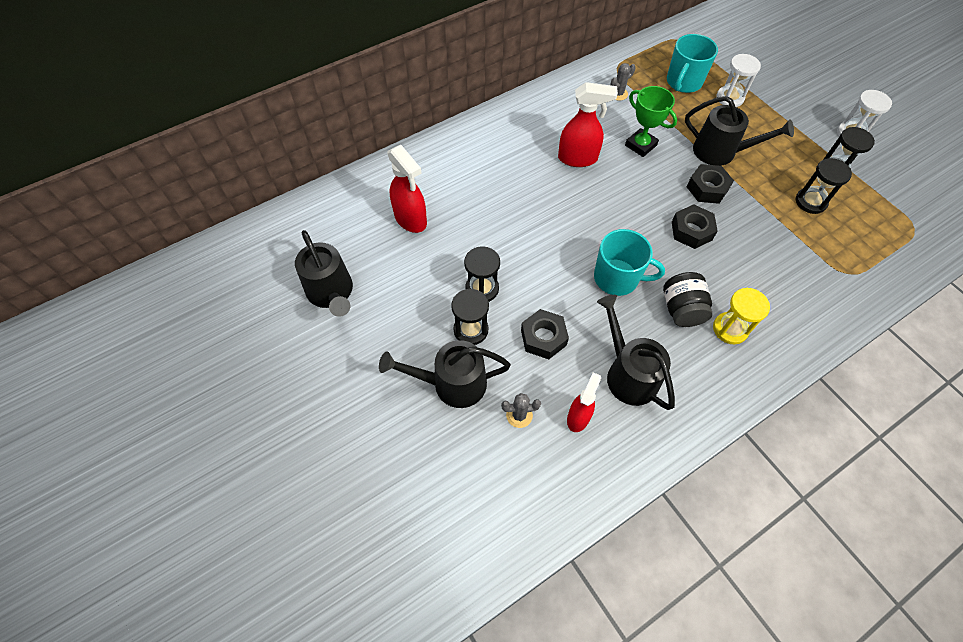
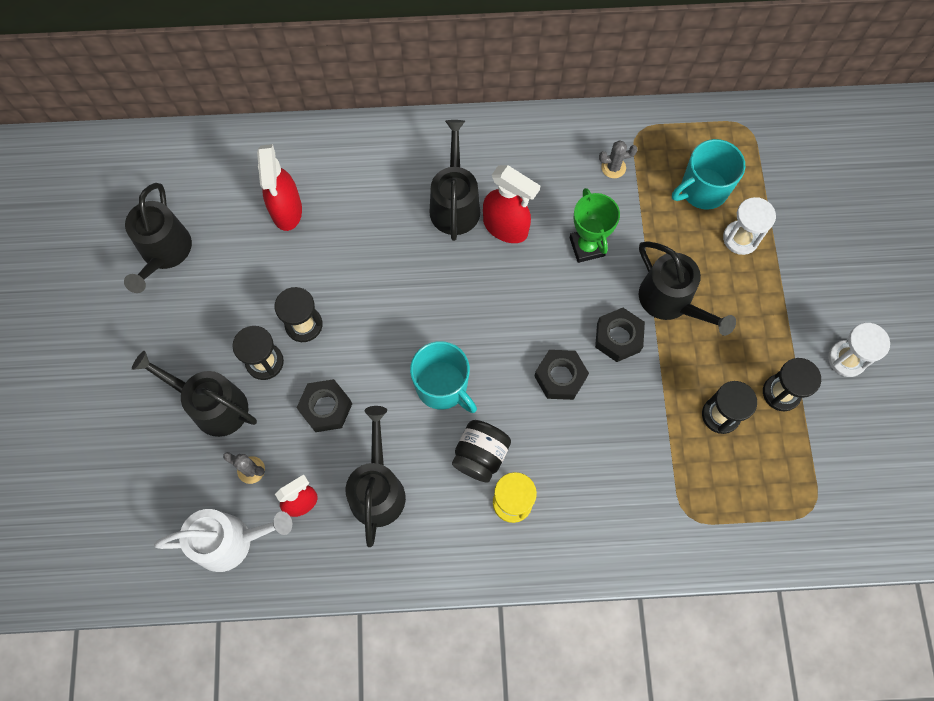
camera: 30 degrees right, 10 degrees up
none -> white watering can [154,509,292,572]
none -> black watering can [430,120,480,241]

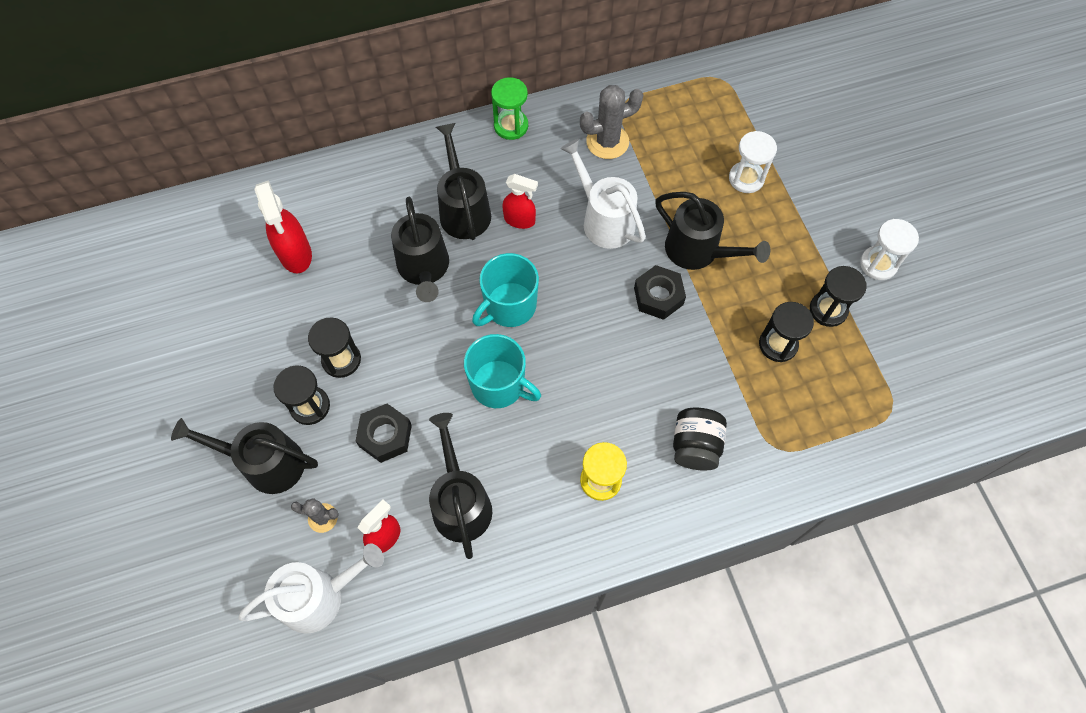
camera: 15 degrees left, 5 degrees down
black watering can [124,183,192,293] -> black watering can moved to [391,197,449,302]
black jar [452,420,511,483] -> black jar moved to [673,408,727,471]
red spray bottle [483,165,540,243] -> red spray bottle [502,174,538,229], size x0.66
black nut [534,350,589,400] -> none
green trophy [569,188,620,263] -> white watering can [561,139,646,249]
grey cactus [599,140,638,178] -> grey cactus [580,85,643,159], size x1.75
turquoise mug [672,139,745,210] -> turquoise mug moved to [472,253,539,327]
none -> green hourglass [491,77,528,140]

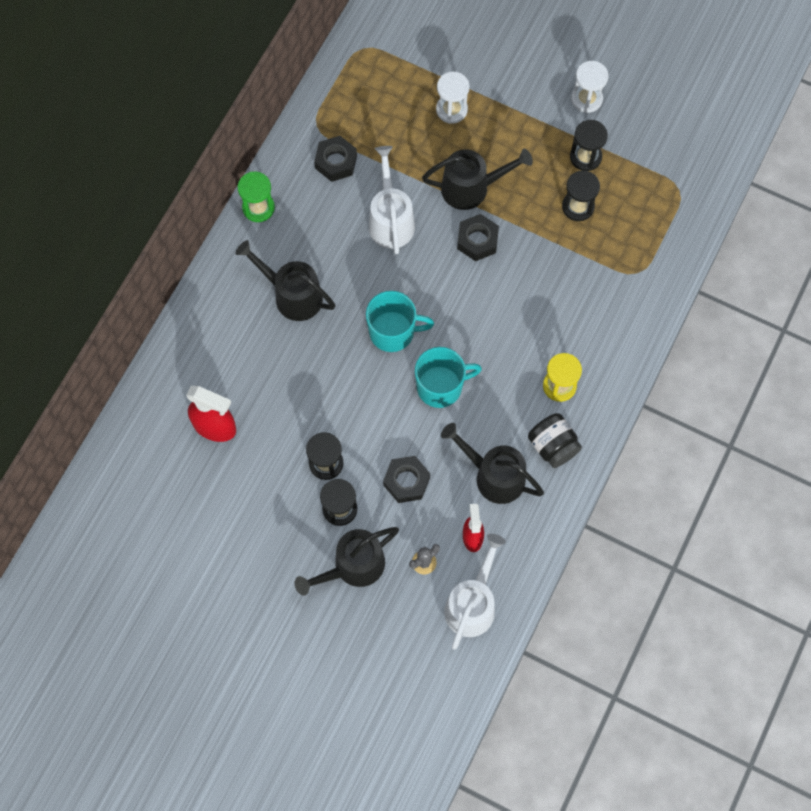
camera: 45 degrees left, 5 degrees up
black watering can [391,197,449,302] -> none
turquoise mug [472,253,539,327] -> turquoise mug turned 90 degrees counterclockwise [366,291,434,352]
red spray bottle [502,174,538,229] -> none
white watering can [561,139,646,249] -> white watering can turned 75 degrees clockwise [369,146,415,254]
grey cactus [580,85,643,159] -> black nut [314,136,357,182]
black jar [673,408,727,471] -> black jar moved to [528,413,582,468]

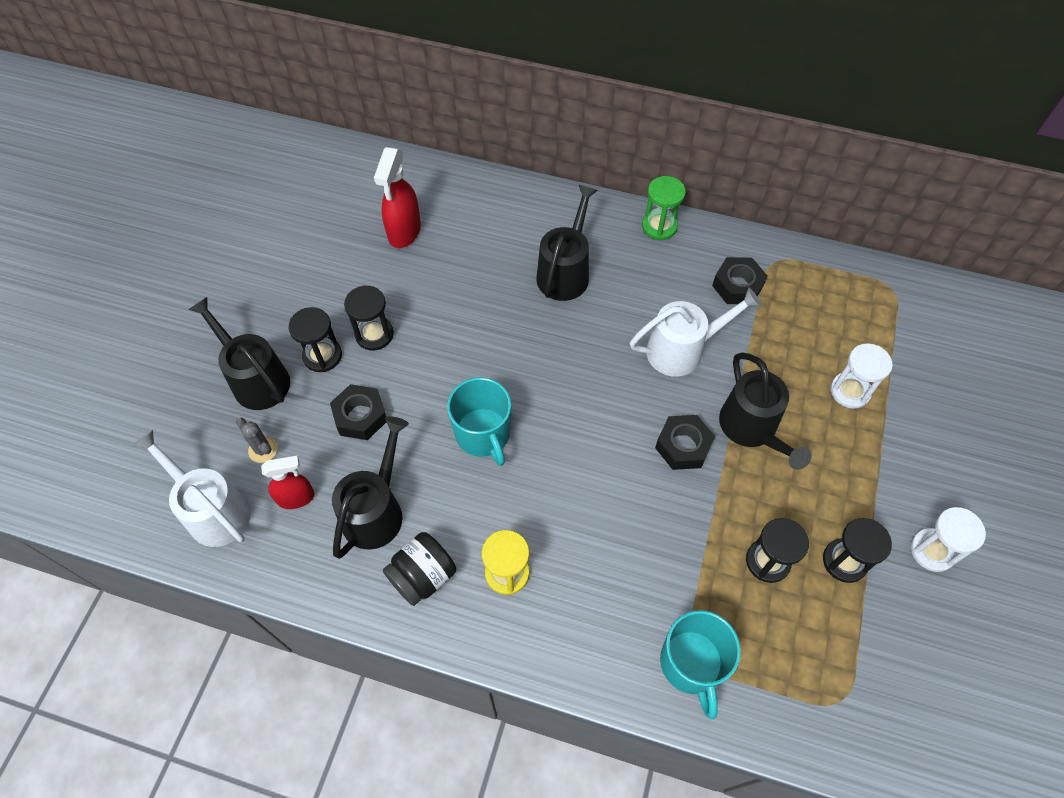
camera: 80 degrees right, 10 degrees down
turquoise mug [366,291,434,352] -> turquoise mug moved to [660,610,741,719]
white watering can [444,534,506,650] -> white watering can turned 150 degrees counterclockwise [133,430,251,547]

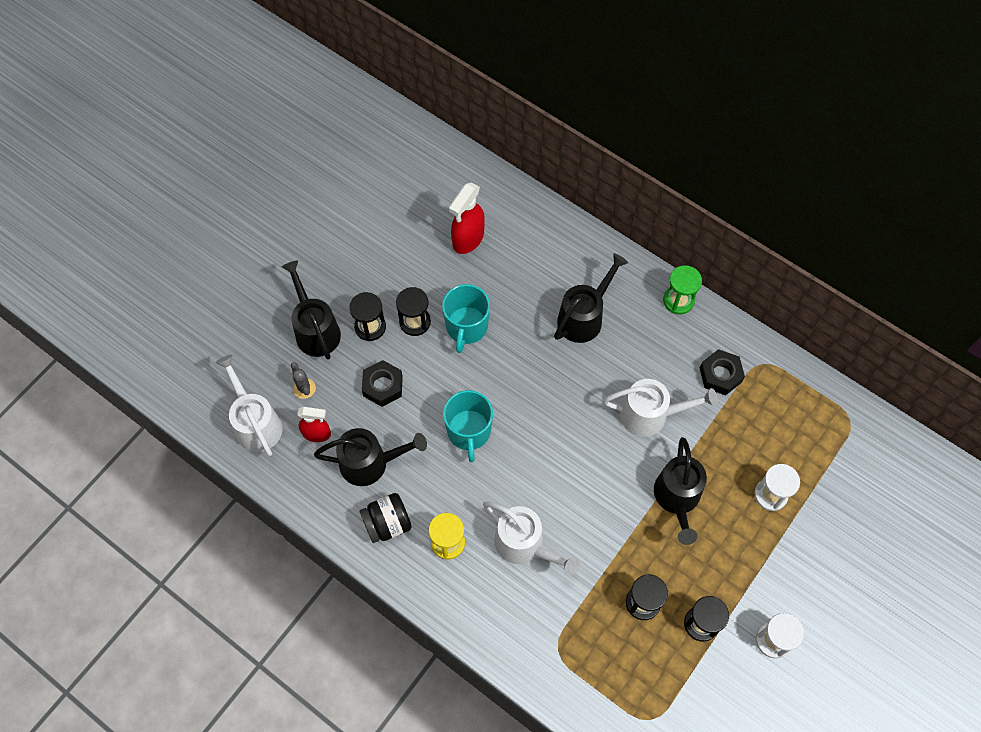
camera: 20 degrees right, 5 degrees up
black watering can [332,416,409,559] -> black watering can turned 45 degrees clockwise [314,428,427,486]
black nut [655,415,715,470] -> none
turquoise mug [660,610,741,719] -> turquoise mug moved to [442,284,490,353]
none -> white watering can [483,502,580,576]

